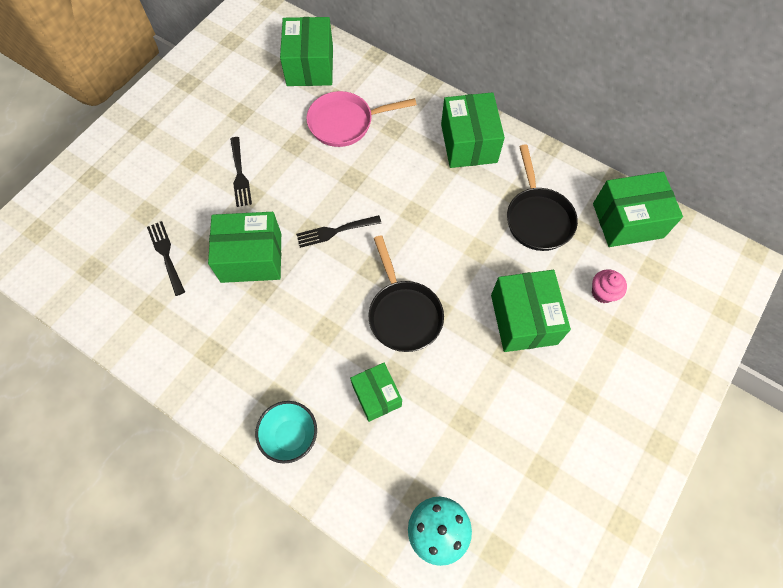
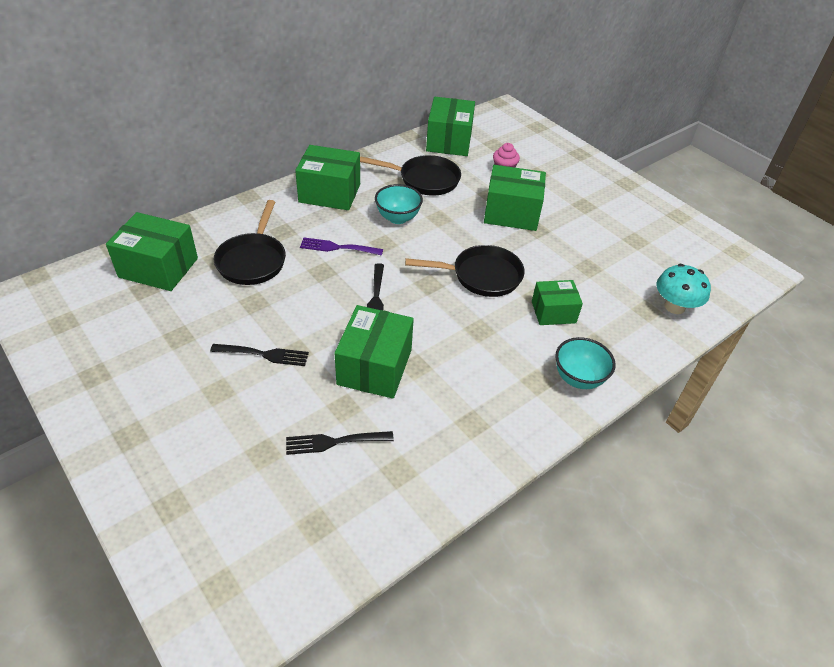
camera: 75 degrees left, 20 degrees down
pink pan [307,91,417,147] -> black pan [214,200,286,285]
none -> purple fork [300,238,383,256]
none -> turquoise bowl [375,184,423,224]

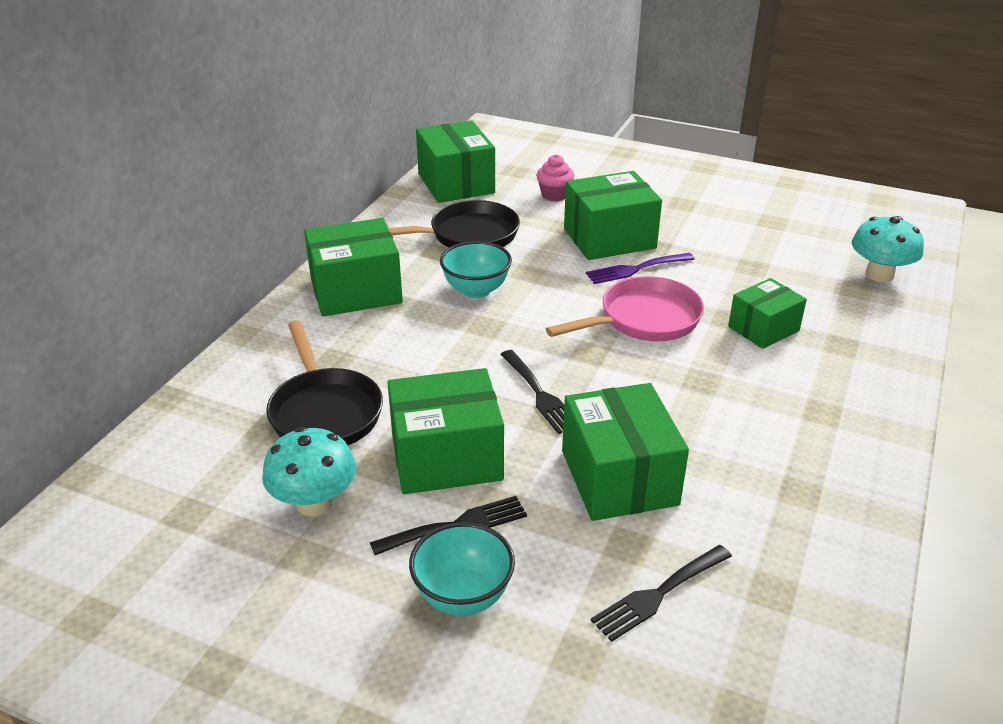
camera: 25 degrees left, 10 degrees down
green box [106,212,198,291] -> green box moved to [387,368,504,494]
purple fork [300,238,383,256] -> purple fork moved to [586,253,695,284]
black pan [405,245,525,297] -> pink pan [546,276,704,341]
turquoise bowl [555,337,616,389] -> turquoise bowl moved to [409,522,515,615]
none -> turquoise mushroom [262,427,356,516]

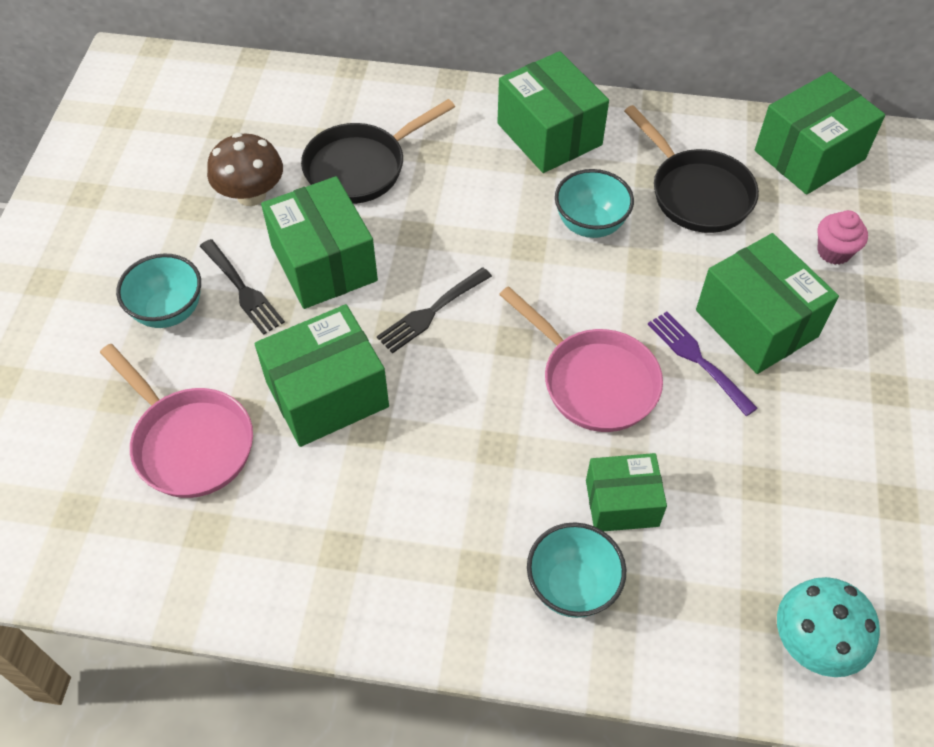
camera: 75 degrees right, 20 degrees up
turquoise mushroom [262,427,356,516] -> brown mushroom [207,133,283,206]
black fork [591,545,732,642] -> pink pan [100,344,253,498]
green box [728,278,807,349] -> green box turned 45 degrees counterclockwise [586,453,667,531]
none -> turquoise bowl [527,522,626,618]

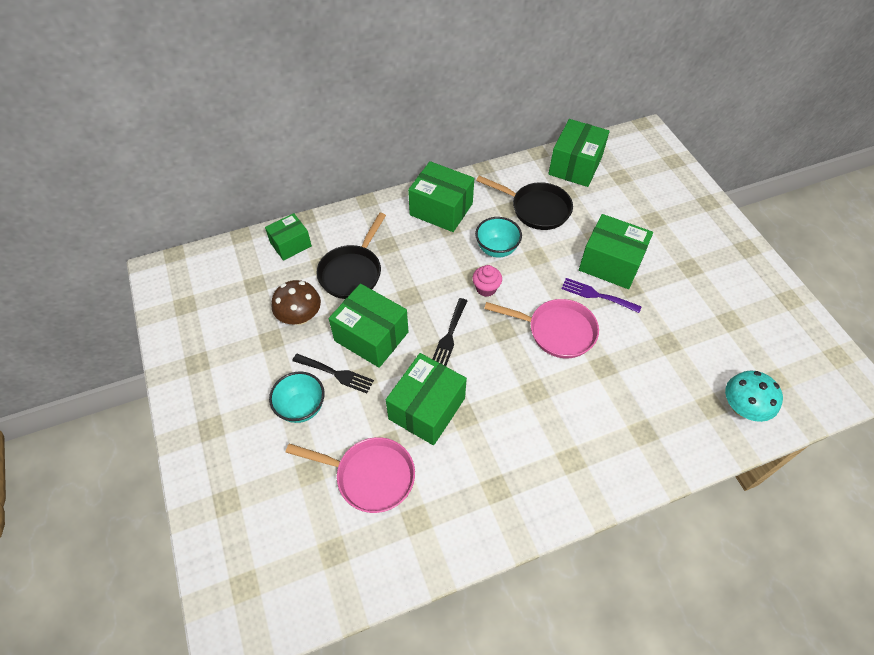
camera: 30 degrees left, 0 degrees up
turquoise bowl [527,522,626,618] -> none
green box [586,453,667,531] -> green box moved to [265,213,312,261]
pink cupcake [817,210,868,265] -> pink cupcake moved to [472,265,502,297]

